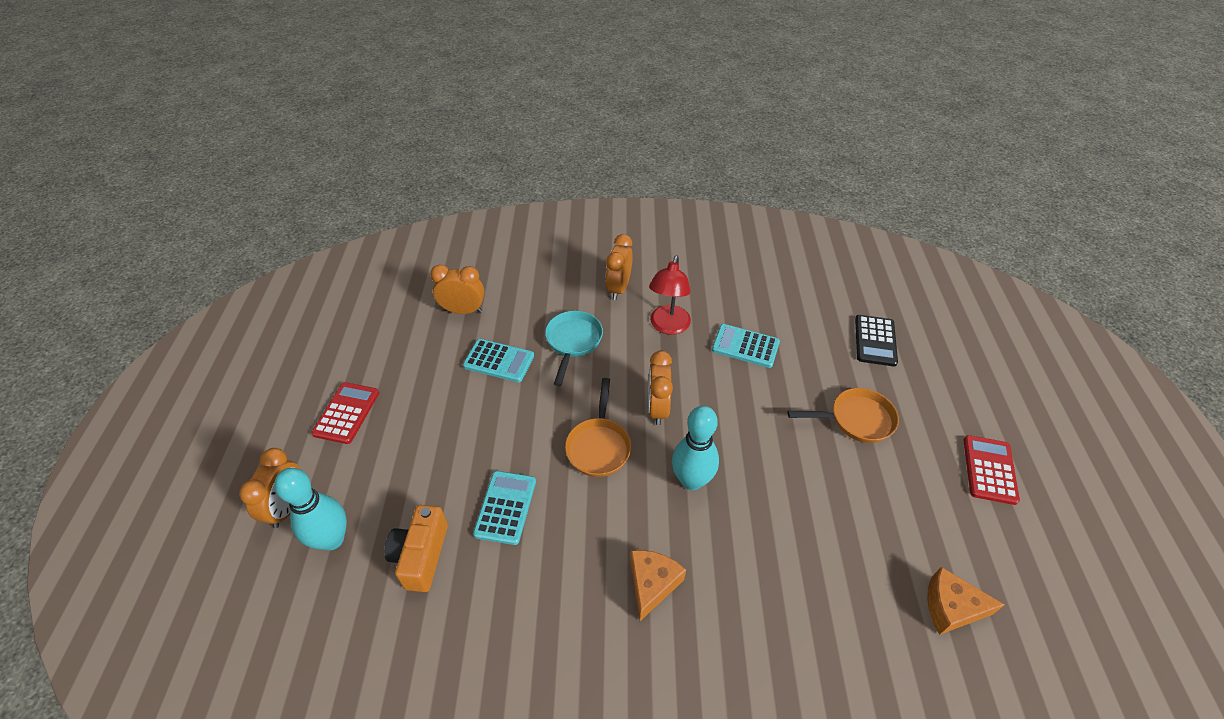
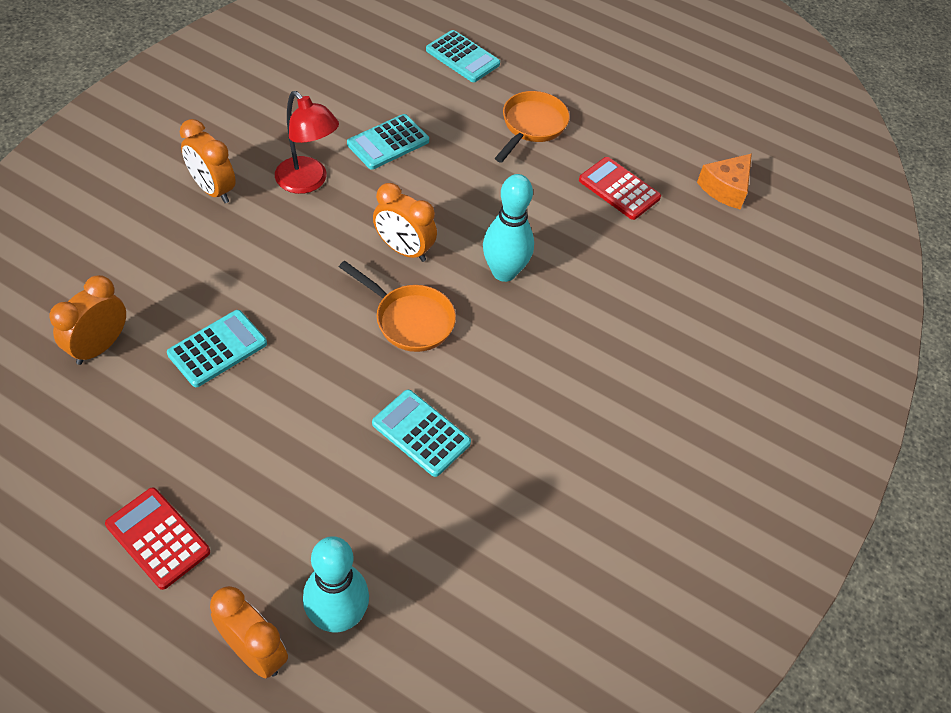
camera: 65 degrees left, 5 degrees up
orange camera [384,505,448,592] -> none
turquoise pan [545,311,603,386] -> none
orange cheese [630,550,686,621] -> none
black calculator [855,315,898,366] -> turquoise calculator [426,30,500,82]
red calculator [964,435,1020,505] -> red calculator moved to [579,157,661,220]

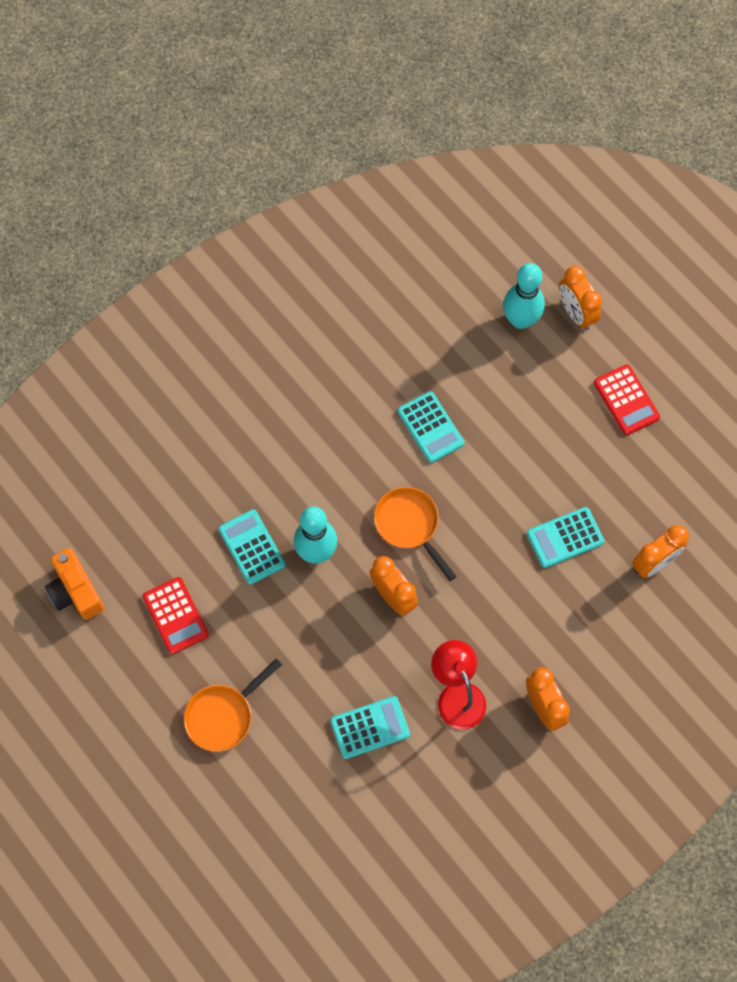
camera: 155 degrees left, 15 degrees up
turquoise calculator [426,30,500,82] -> turquoise calculator moved to [219,509,285,585]
orange cheese [697,154,752,209] -> orange camera [45,548,104,620]

